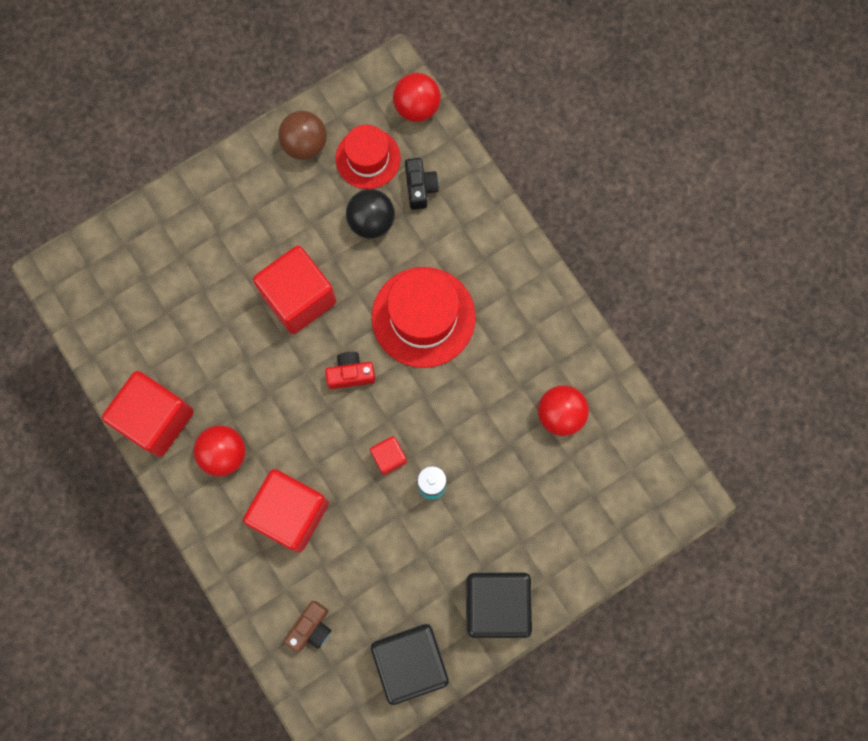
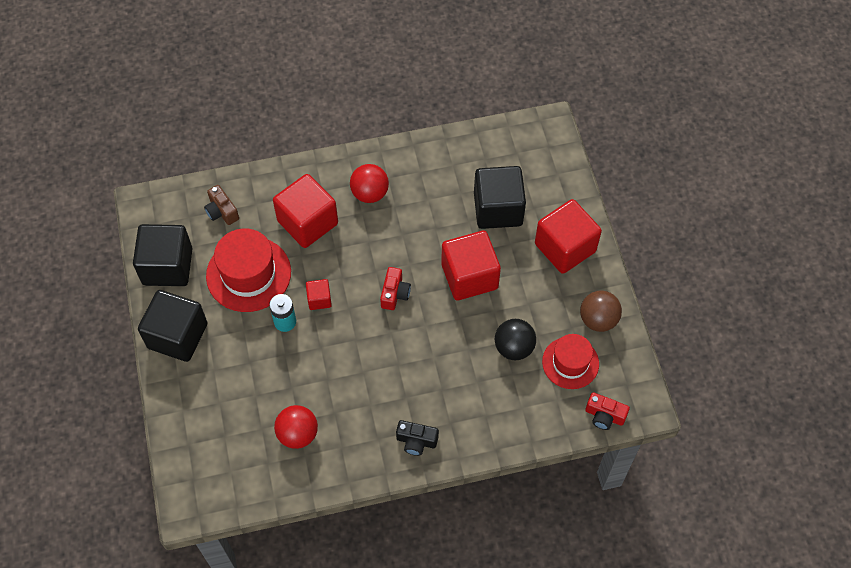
camera: 110 degrees right, 15 degrees down
red cube [102,371,194,457] -> red cube moved to [535,199,602,274]
red hat [372,267,476,368] -> red hat moved to [206,229,291,312]
red ball [393,73,441,122] -> red camera [585,392,630,430]
black camera [405,158,439,210] -> black camera moved to [396,420,439,456]
none -> black cube [474,166,526,229]

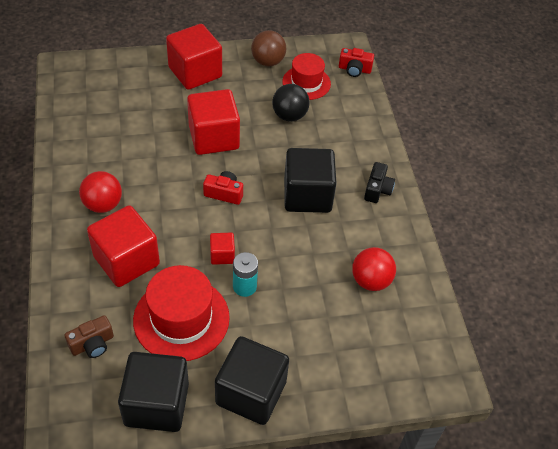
camera: 90 degrees left, 10 degrees down
black cube [474,166,526,229] -> black cube moved to [284,148,337,213]
red camera [585,392,630,430] -> red camera turned 75 degrees clockwise [339,48,374,77]

